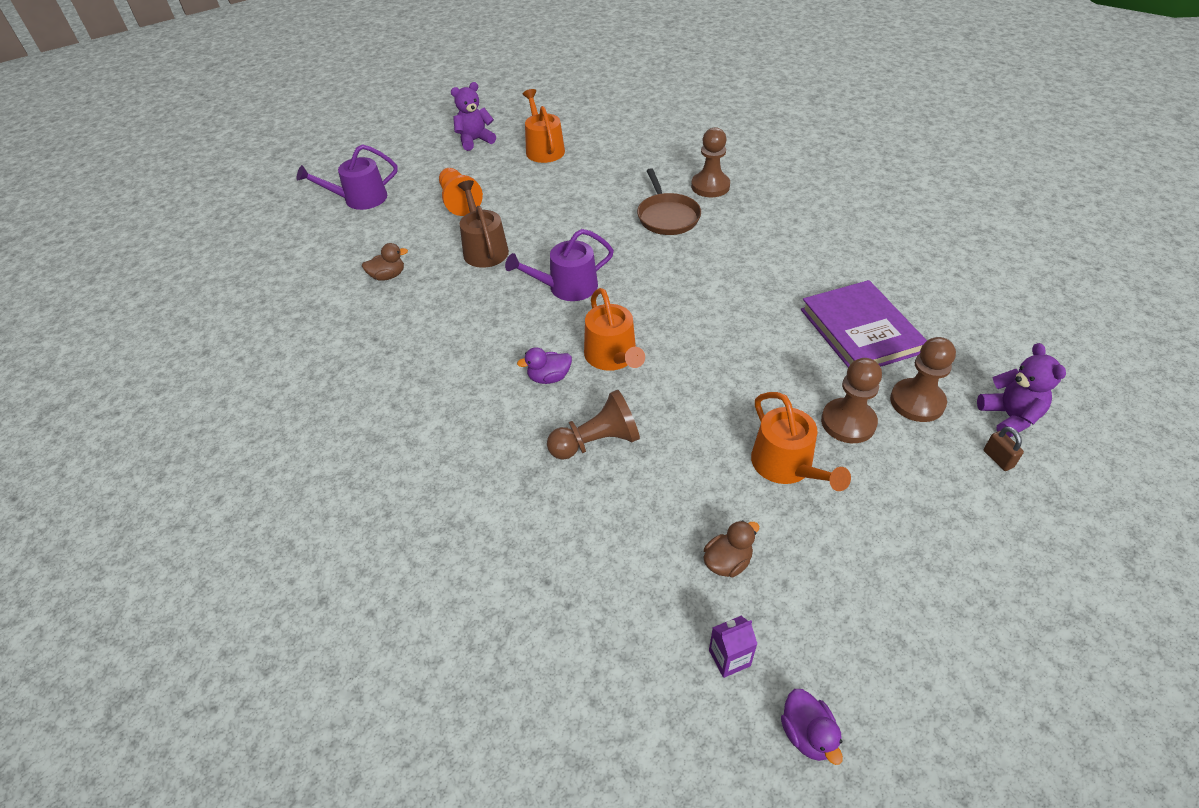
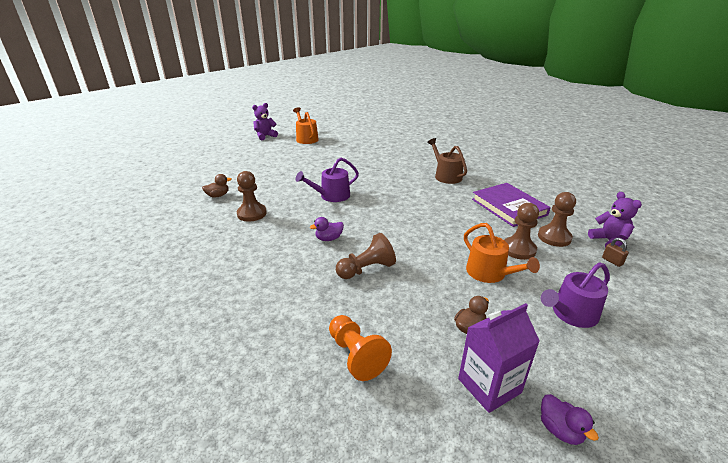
camera: 10 degrees left, 15 degrees down
purple watering can [297,144,398,210] -> purple watering can moved to [541,262,610,328]
orange pawn [439,168,483,216] -> orange pawn moved to [329,315,392,381]
brown watering can [458,180,509,268] -> brown watering can moved to [427,138,467,184]
orange watering can [584,288,645,371] -> none
brown pan [637,168,701,235] -> none
brown pawn [691,127,730,197] -> brown pawn moved to [237,171,267,222]
purple carton [709,616,757,678] -> purple carton [458,303,540,413], size x1.99

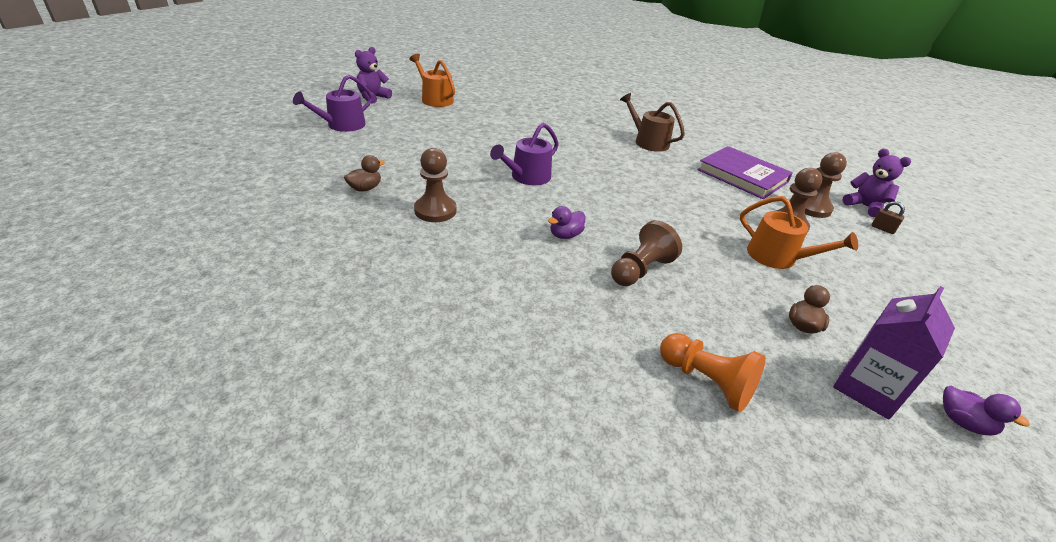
camera: 20 degrees left, 5 degrees up
purple watering can [541,262,610,328] -> purple watering can moved to [293,75,373,132]

